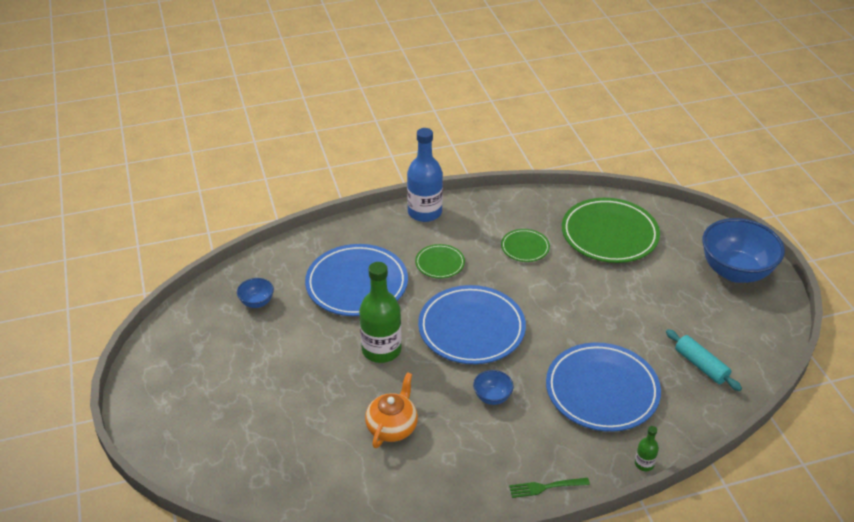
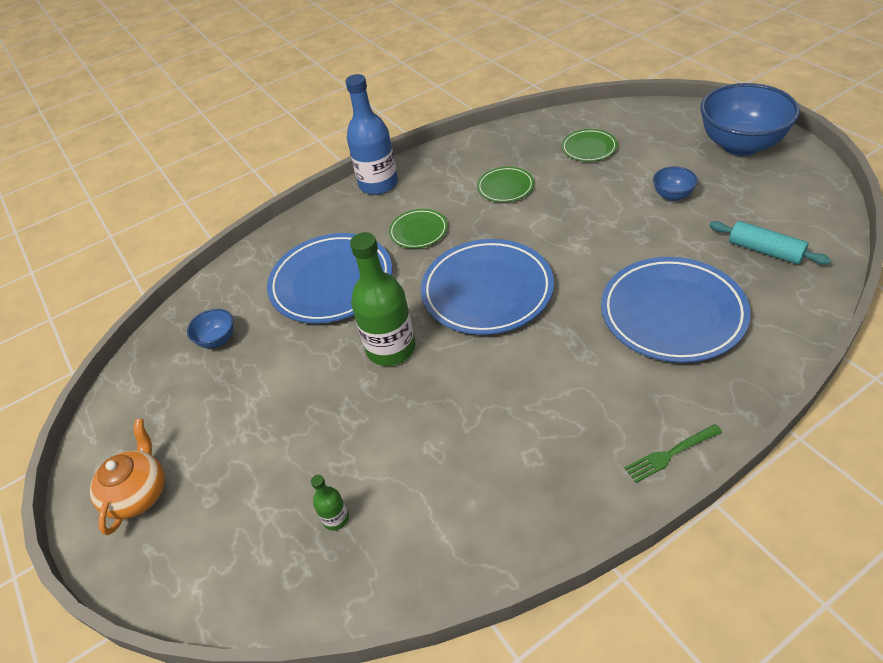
camera: 10 degrees left, 5 degrees up
orange teapot [365,372,418,448] -> orange teapot moved to [90,419,165,535]
blue bowl [473,370,514,405] -> blue bowl moved to [653,166,698,201]
green plate [562,198,660,263] -> green plate [562,129,618,162], size x0.50
green bottle [635,426,659,471] -> green bottle moved to [311,475,349,530]

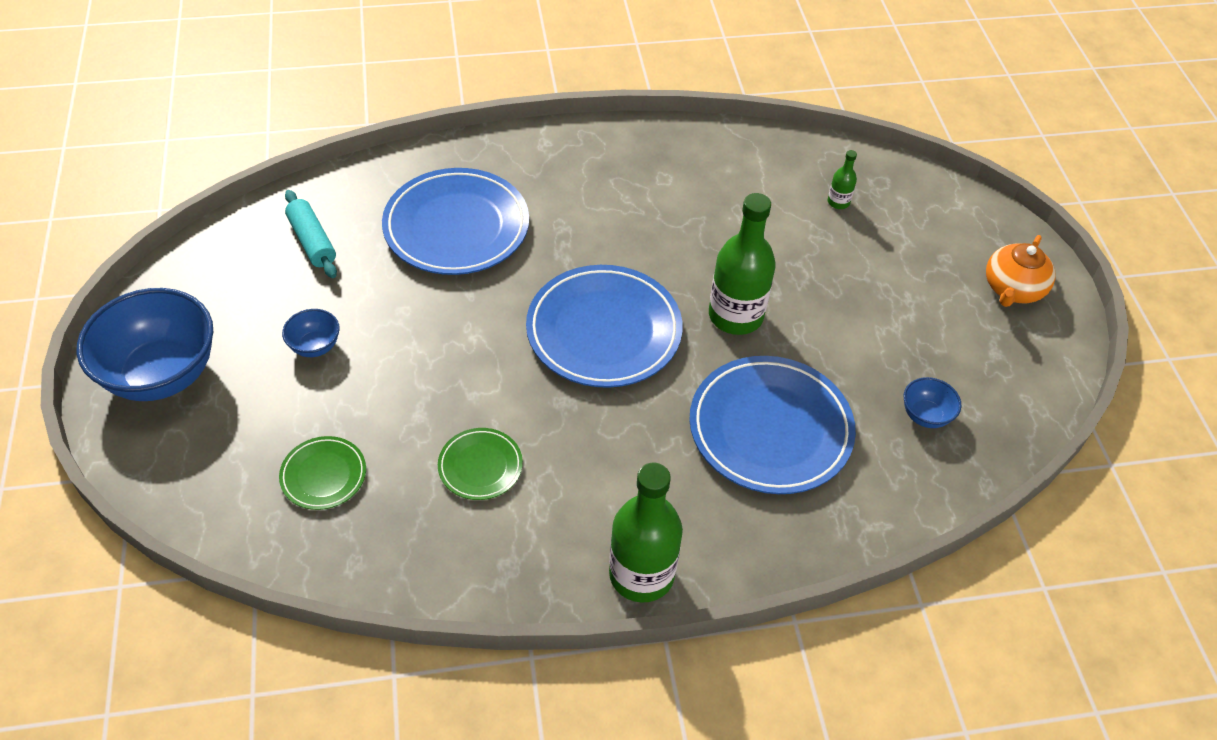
camera: 165 degrees left, 5 degrees up
blue bottle [346,74,398,195] -> green bottle [609,462,683,603]
green plate [389,209,448,249] -> none
green fork [625,424,722,483] -> none

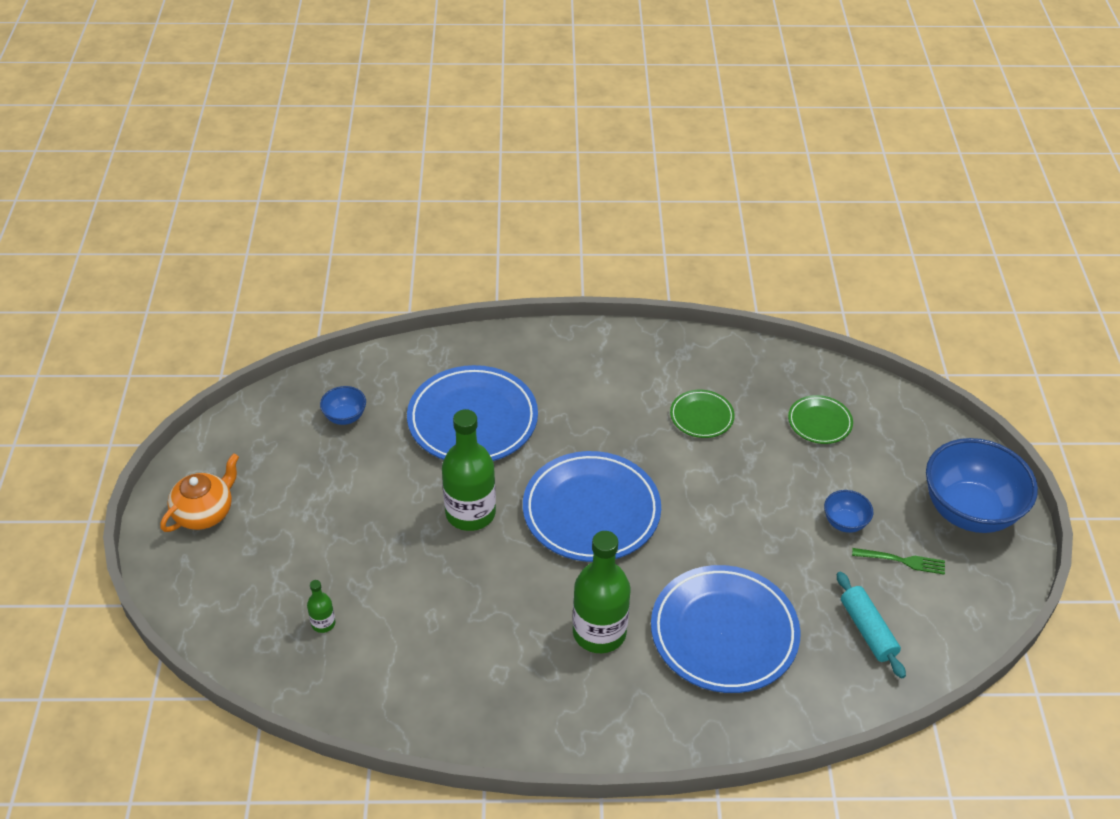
camera: 170 degrees left, 5 degrees down
green bottle [609,462,683,603] -> green bottle moved to [573,531,630,653]
none -> green fork [852,548,945,575]

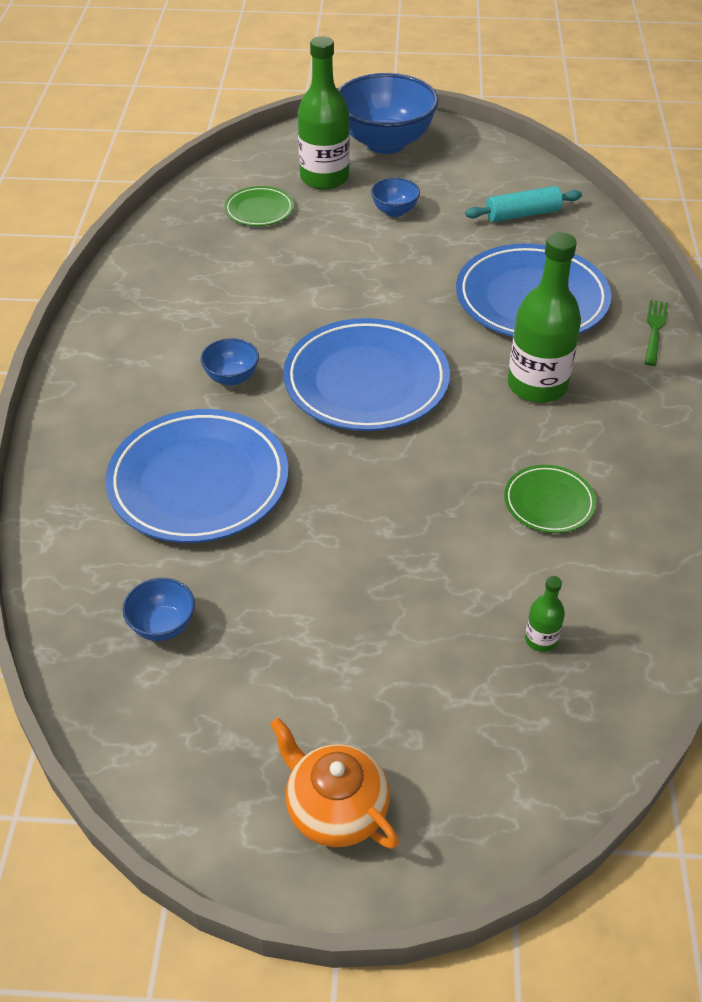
camera: 85 degrees left, 0 degrees up
green bottle [442,409,496,531] -> green bottle moved to [298,36,350,190]
green plate [670,390,735,438] -> green plate moved to [504,465,596,533]
green fork [852,548,945,575] -> green fork moved to [645,300,668,366]
none -> blue bowl [200,338,259,386]

